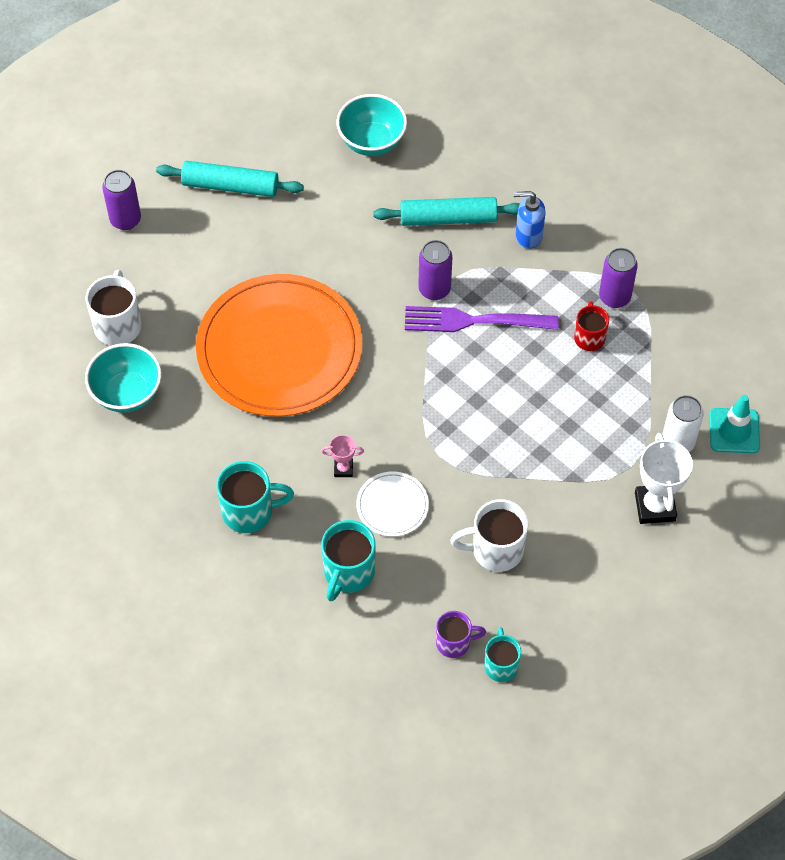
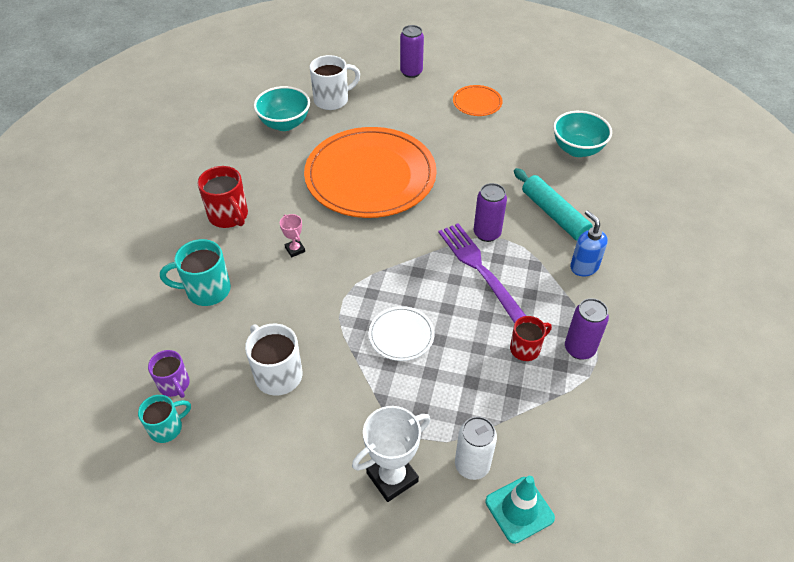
camera: 60 degrees right, 10 degrees down
turquoise rolling pin [156,161,304,197] -> orange plate [453,85,503,116]
turquoise mug [216,461,294,533] -> red mug [197,166,248,228]
white plate [356,471,429,537] -> white plate moved to [369,306,435,361]

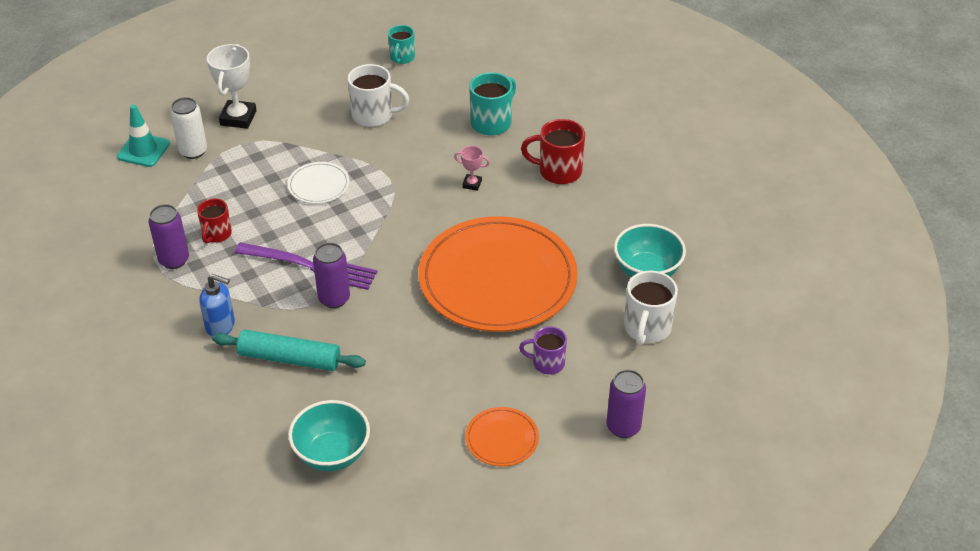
camera: 135 degrees right, 5 degrees down
purple mug [148,350,190,398] -> purple mug moved to [519,326,567,375]

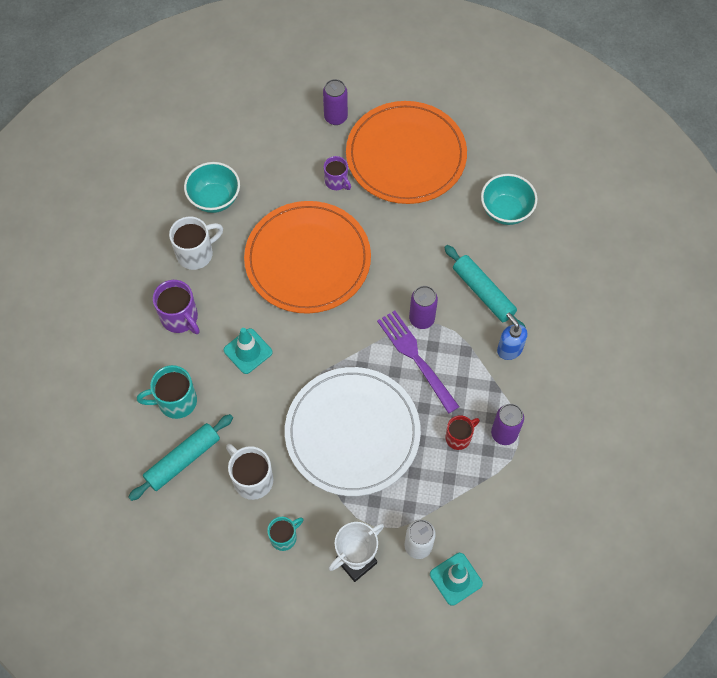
camera: 140 degrees left, 20 degrees up
white plate [288,162,350,204] -> white plate [285,367,421,496], size x2.40
turquoise mug [388,25,415,64] -> turquoise mug moved to [267,517,304,551]
pink trophy [454,146,490,191] -> turquoise traffic cone [224,328,273,374]
orange plate [465,407,539,466] -> orange plate [346,101,467,204], size x2.40
red mug [521,119,585,184] -> purple mug [153,280,200,334]
white mug [624,271,678,346] -> white mug moved to [169,217,223,270]
none -> turquoise rolling pin [128,414,233,501]

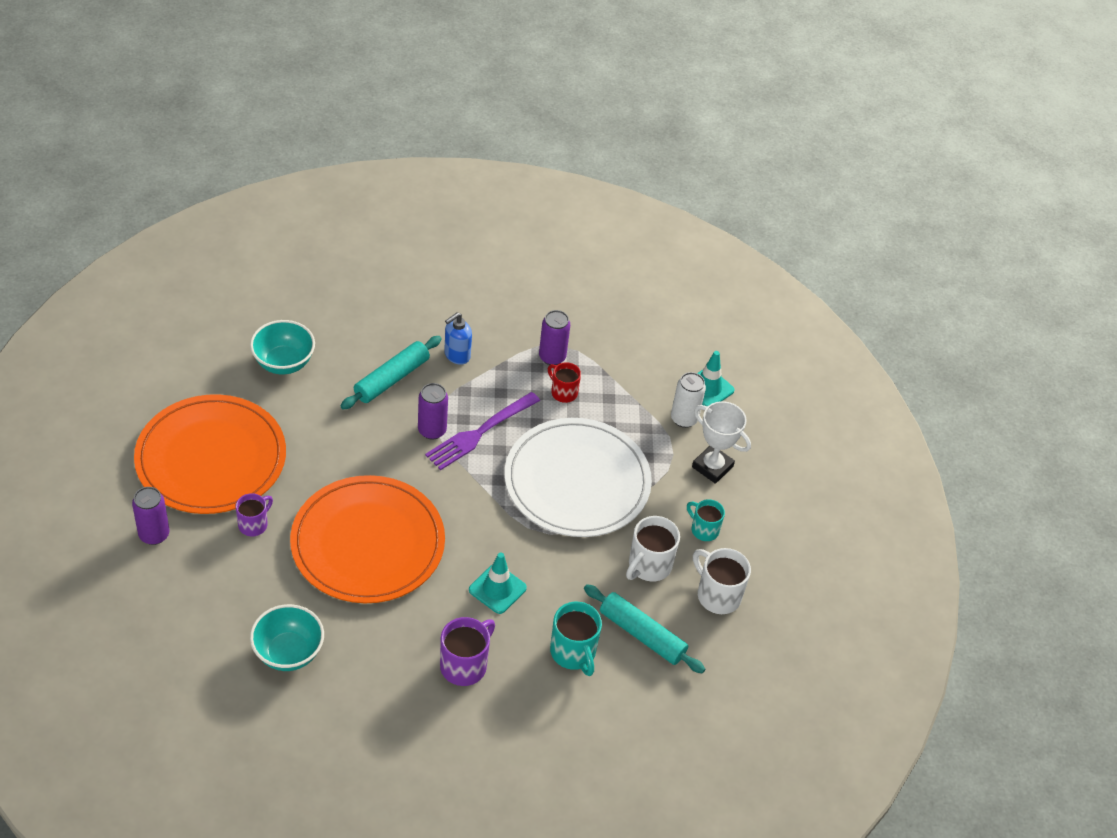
camera: 105 degrees left, 15 degrees down
white mug [169,217,223,270] -> white mug moved to [693,548,751,614]

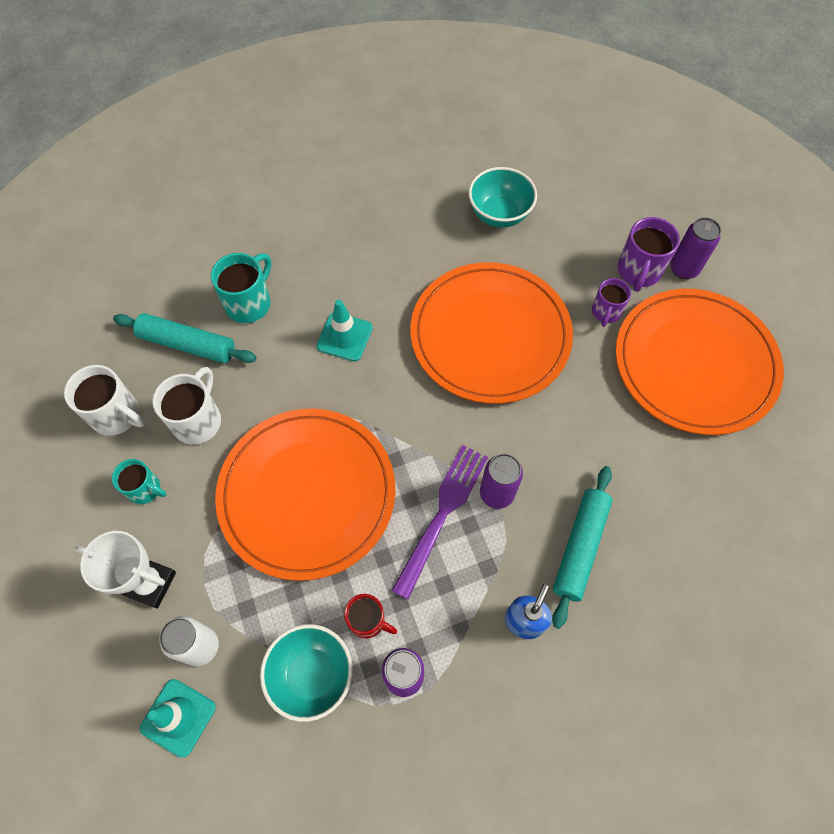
camera: 165 degrees right, 15 degrees up
turquoise bowl [250,320,315,374] -> turquoise bowl moved to [260,624,353,722]
purple mug [440,617,495,686] -> purple mug moved to [618,217,680,292]
white plate [505,418,652,537] -> orange plate [215,408,396,581]
turquoise mug [550,602,602,676] -> turquoise mug turned 75 degrees clockwise [211,253,271,323]

